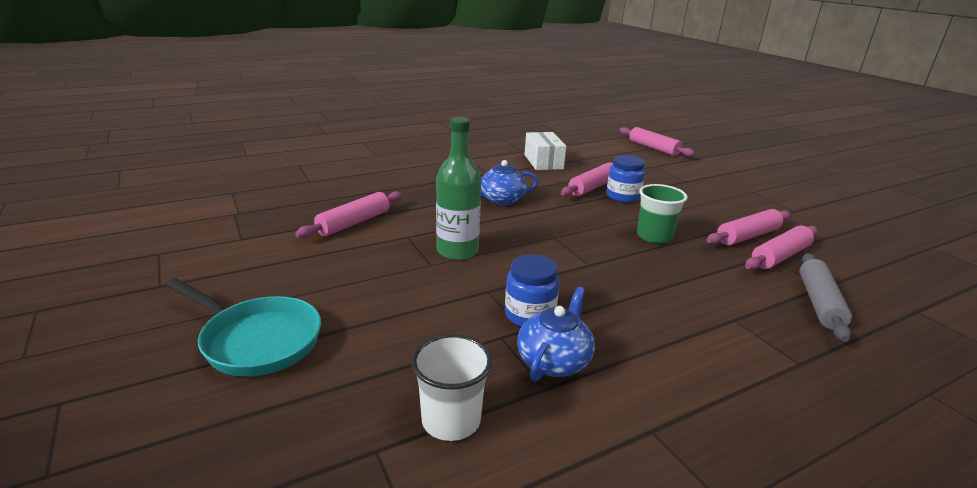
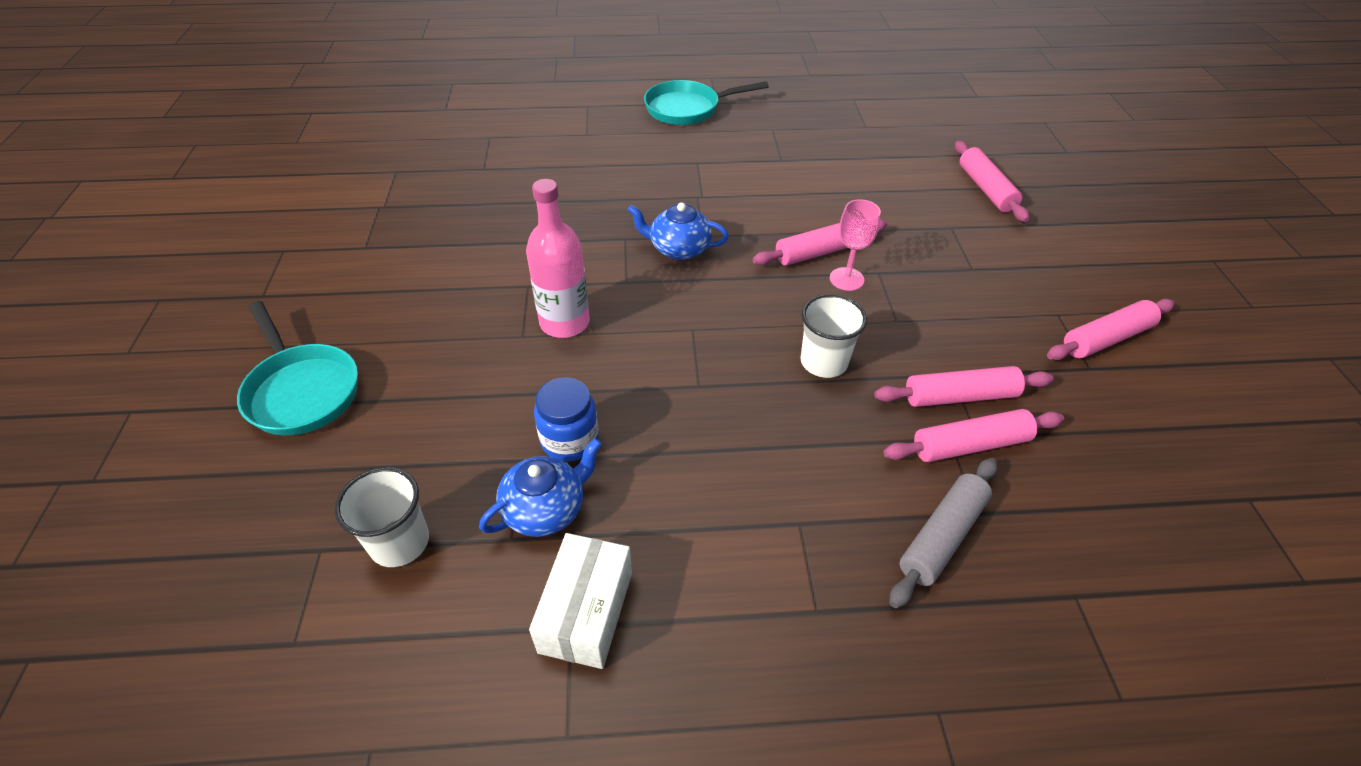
camera: 25 degrees right, 20 degrees up
pink rolling pin [295,191,403,238] -> pink rolling pin moved to [1047,299,1175,360]
green bottle [436,117,481,260] -> pink bottle [526,179,590,338]
white box [524,132,566,170] -> white box moved to [529,533,632,669]
blue jar [607,155,645,203] -> pink goblet [830,199,881,291]
green cup [637,184,688,244] -> white cup [801,294,867,378]
none -> turquoise pan [644,80,769,125]

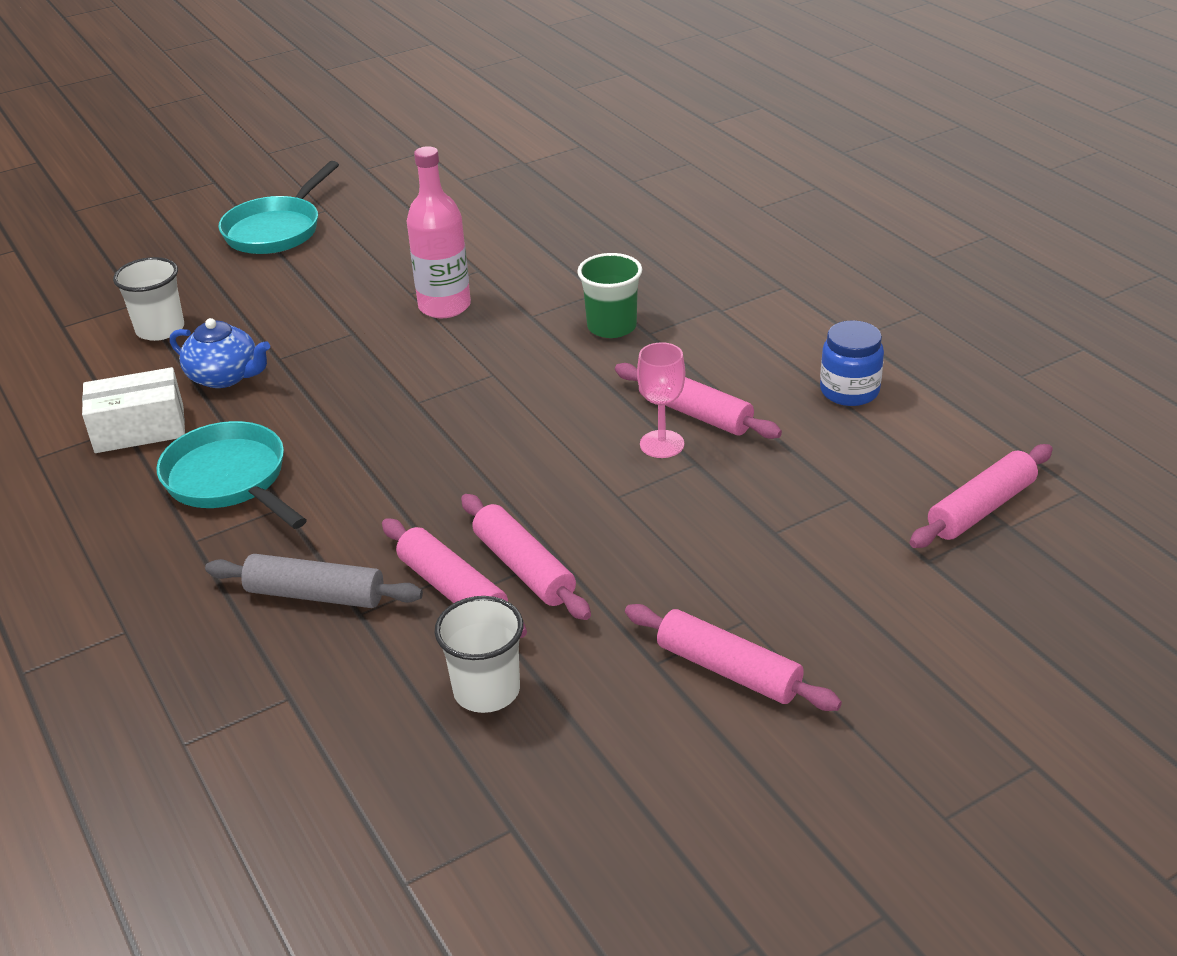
camera: 65 degrees right, 10 degrees down
blue jar [534,377,599,462] -> blue jar moved to [820,320,884,406]
blue teapot [628,203,729,260] -> green cup [577,253,642,338]
turquoise pan [644,80,769,125] -> turquoise pan moved to [156,421,307,529]
white cup [801,294,867,378] -> white cup moved to [434,596,523,713]

